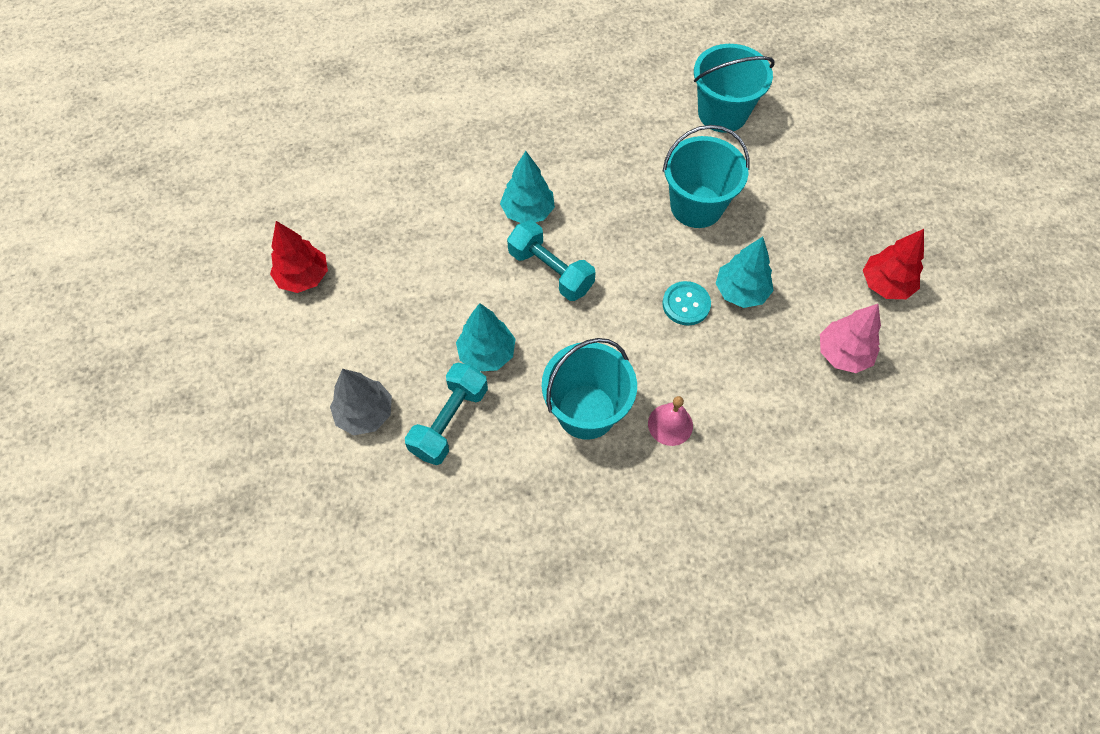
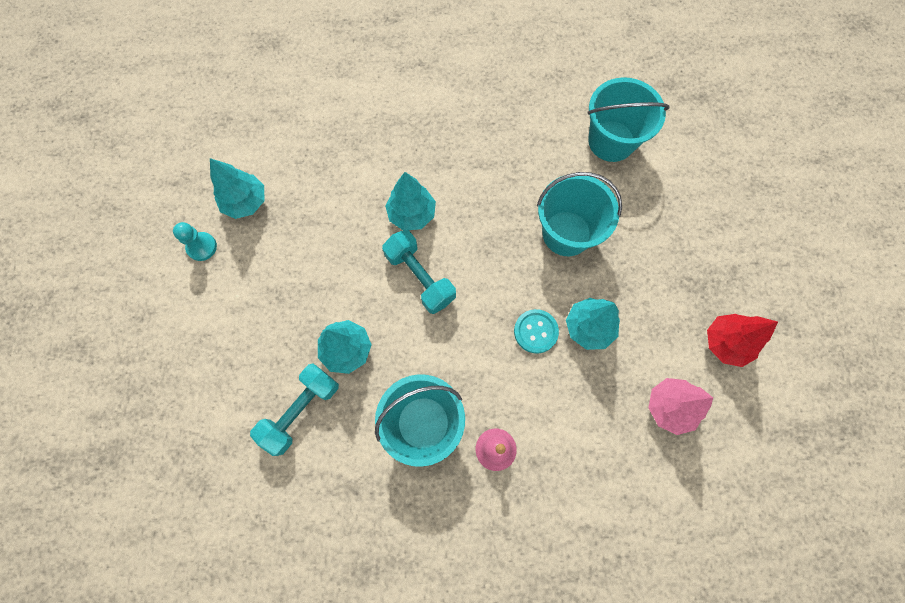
camera: 10 degrees right, 10 degrees up
red tree [270,221,328,293] -> turquoise pawn [173,222,217,261]
grey tree [330,369,392,435] -> none
none -> turquoise tree [210,158,264,219]

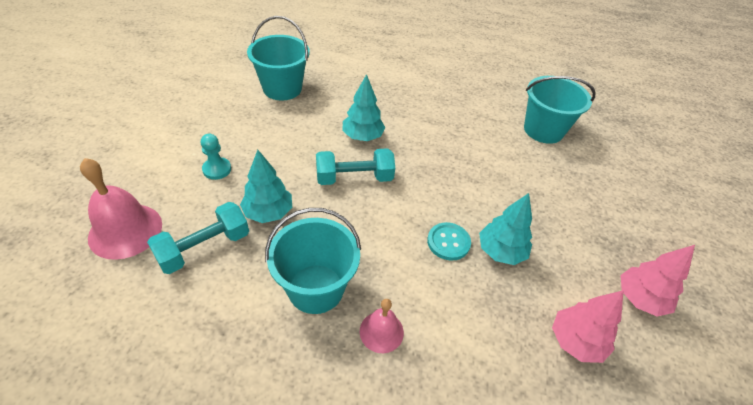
camera: 10 degrees right, 25 degrees down
turquoise pawn [173,222,217,261] -> turquoise pawn moved to [201,134,231,180]
turquoise tree [210,158,264,219] -> none
turquoise dumbbell [382,230,456,314] -> turquoise dumbbell turned 75 degrees counterclockwise [316,148,395,185]
turquoise bucket [537,172,622,256] -> turquoise bucket moved to [247,16,310,100]
red tree [707,314,778,367] -> pink tree [621,245,695,317]
none -> pink bell [80,158,162,260]

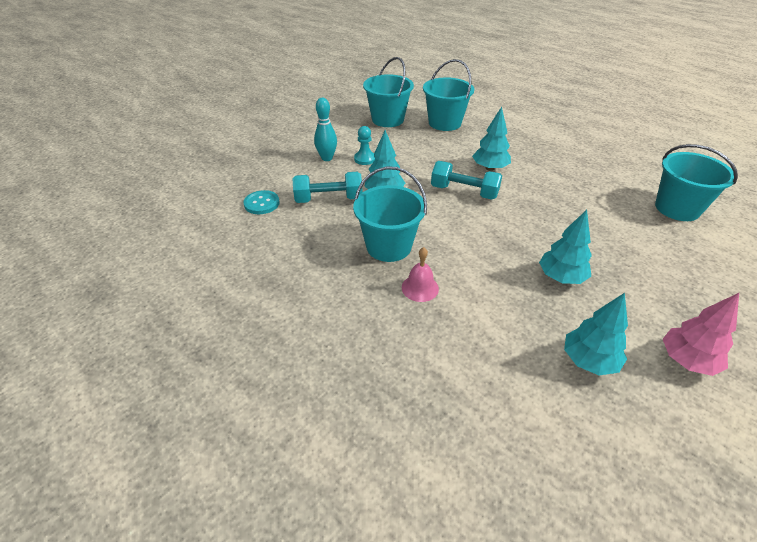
camera: 35 degrees right, 5 degrees down
pink bell [80,158,162,260] -> none
turquoise button [427,222,471,261] -> turquoise button moved to [243,190,280,214]
pink tree [552,290,624,363] -> turquoise tree [564,293,628,375]
none -> turquoise bowling pin [314,98,337,161]
none -> turquoise bucket [363,57,414,127]

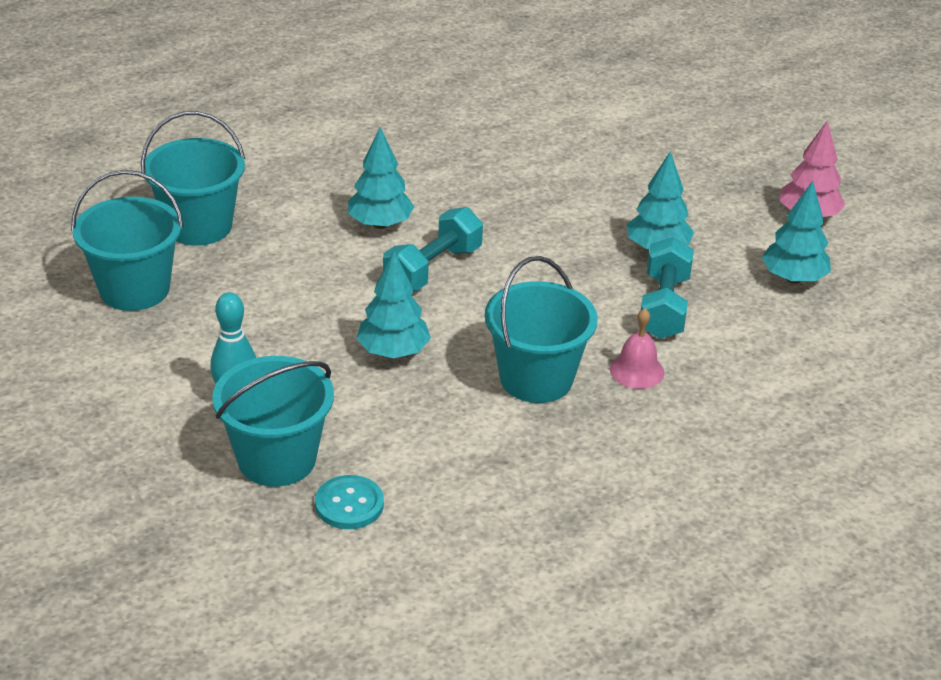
camera: 75 degrees left, 5 degrees down
turquoise dumbbell [292,172,362,203] -> turquoise dumbbell moved to [641,237,694,339]
turquoise pawn [354,126,376,165] -> none
turquoise bucket [655,144,738,221] -> turquoise bucket moved to [212,356,334,487]

